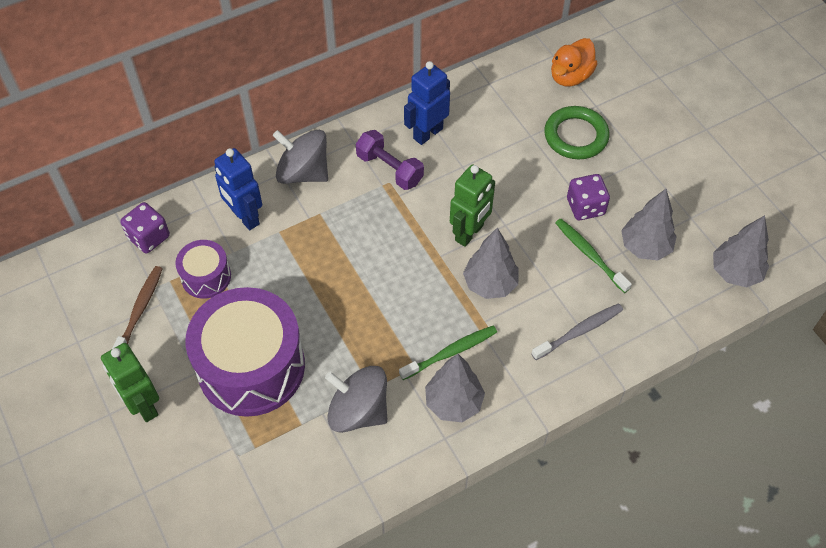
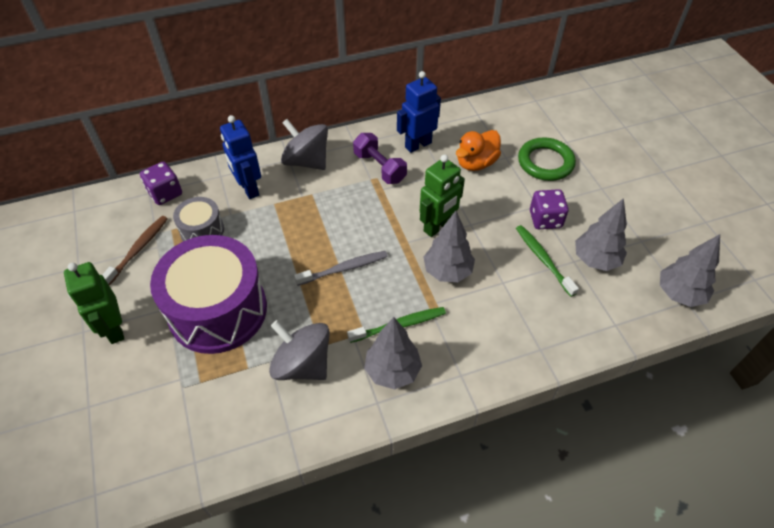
camera: 10 degrees right, 5 degrees down
purple drum [175,240,231,299] -> grey drum [173,197,224,241]
grey toothbrush [531,303,623,360] -> grey toothbrush moved to [294,251,388,286]
orange duck [551,38,598,87] -> orange duck moved to [456,130,501,171]

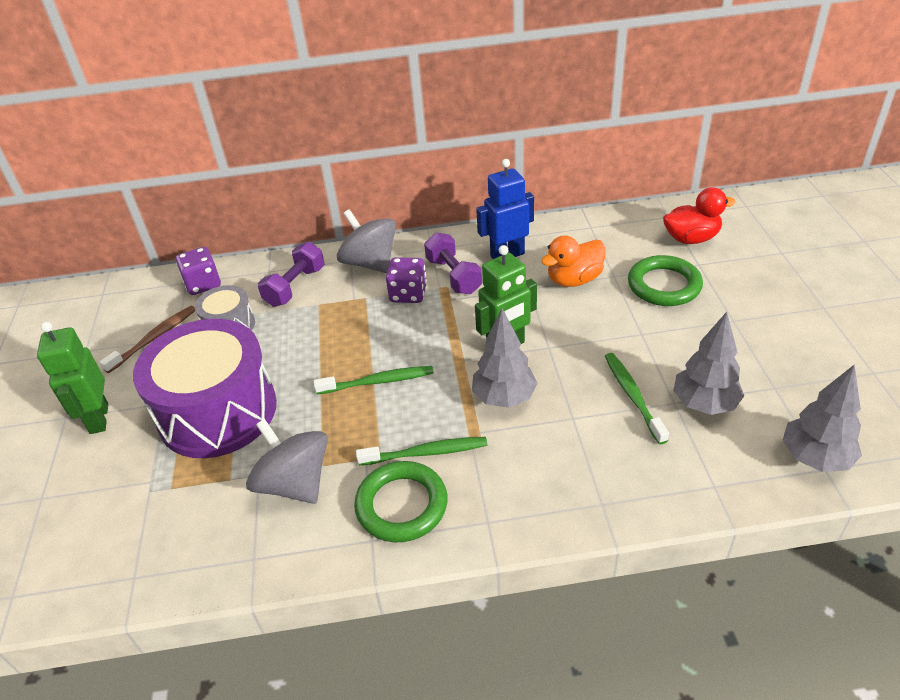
camera: 15 degrees right, 10 degrees down
blue robot [220,115,261,199] -> purple dumbbell [258,242,324,307]
grey toothbrush [294,251,388,286] -> green toothbrush [314,366,434,394]
grey tree [364,317,422,389] -> green ring [354,461,448,542]
purple dice [530,189,569,229] -> purple dice moved to [386,257,427,303]
none -> red duck [663,187,736,244]

